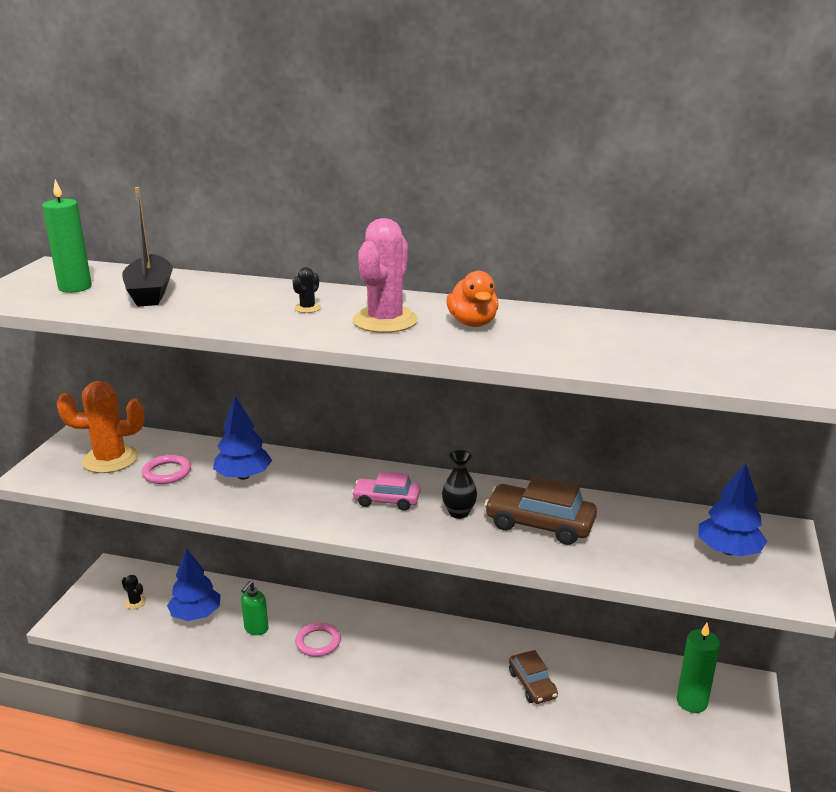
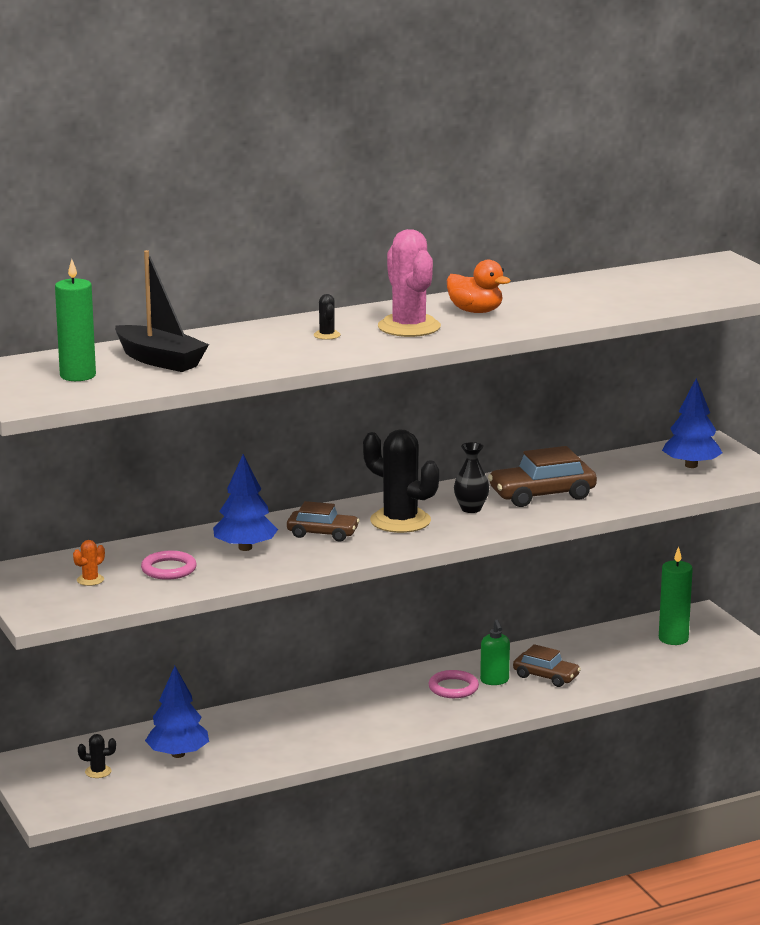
camera: 40 degrees left, 5 degrees down
orange cactus [57,381,145,473] -> orange cactus [73,540,105,586], size x0.42
green soap dispenser [241,581,269,635] -> green soap dispenser moved to [480,619,510,685]
pink ring [295,623,341,657] -> pink ring moved to [428,670,479,698]
pink car [352,471,420,511] -> black cactus [363,429,439,533]
none -> brown car [287,501,359,542]

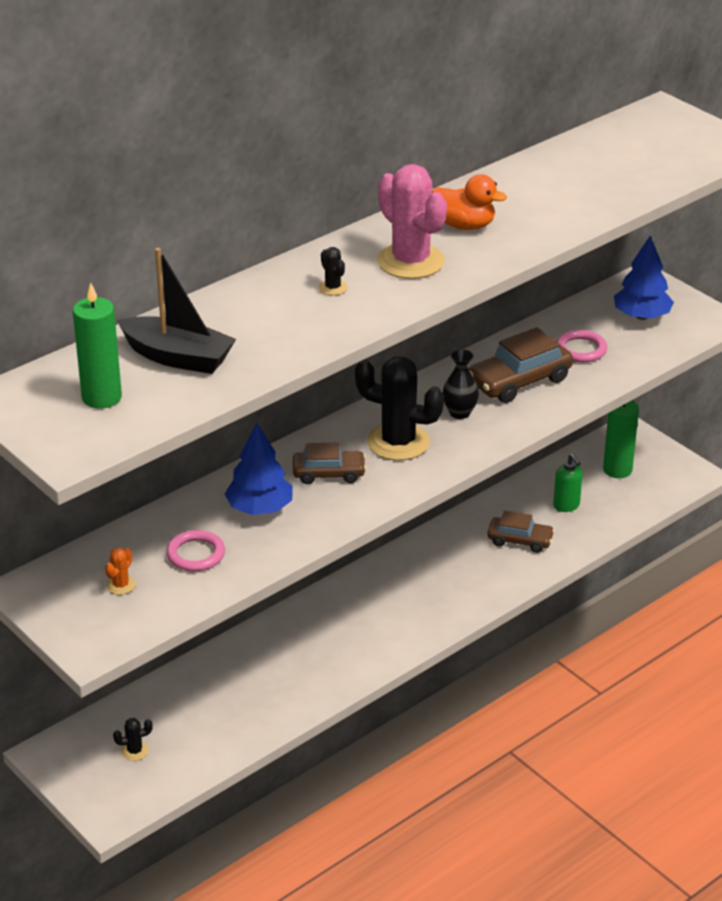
camera: 15 degrees left, 15 degrees up
blue tree [145,666,209,758] -> none
pink ring [428,670,479,698] -> pink ring moved to [557,330,607,363]
green soap dispenser [480,619,510,685] -> green soap dispenser moved to [553,454,583,512]

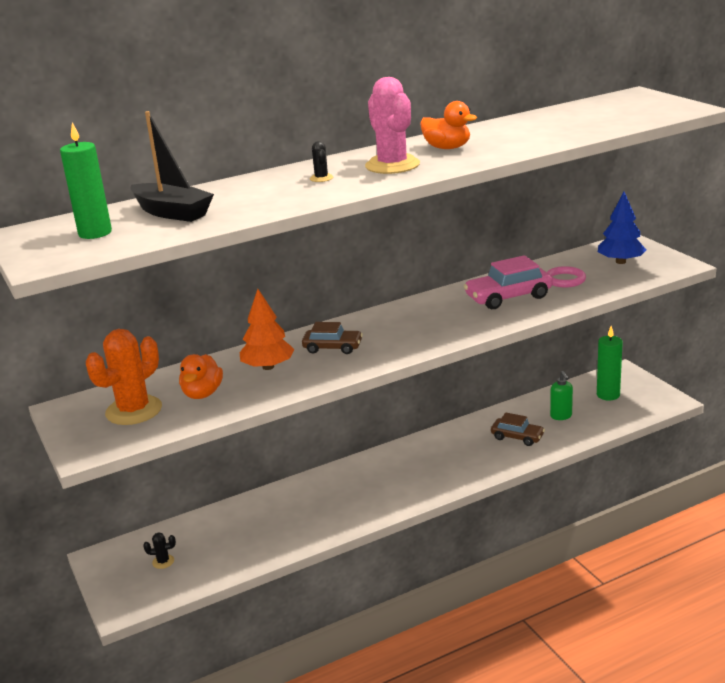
camera: 15 degrees right, 10 degrees down
orange cactus [105,548,136,595] -> orange cactus [86,329,162,425], size x2.36
pink ring [166,530,225,572] -> orange duck [179,354,223,399]
blue tree [225,423,292,515] -> orange tree [240,289,295,370]
black cactus [355,357,444,460] -> none
black vase [442,349,479,419] -> none
brown car [469,327,573,403] -> pink car [464,255,553,309]

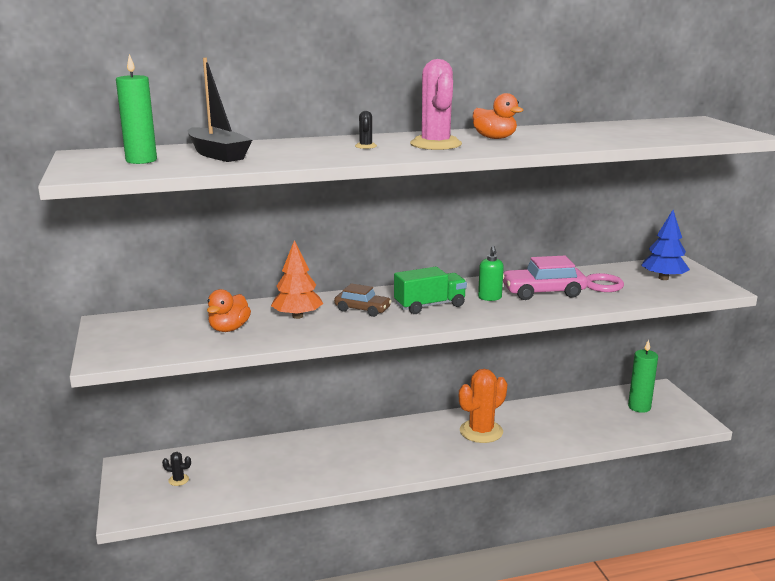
camera: 10 degrees right, 5 degrees down
orange cactus [86,329,162,425] -> orange cactus moved to [459,369,507,443]
brown car [491,413,545,446] -> none
green soap dispenser [550,371,573,420] -> green soap dispenser moved to [478,245,504,301]
none -> green truck [394,267,467,314]

